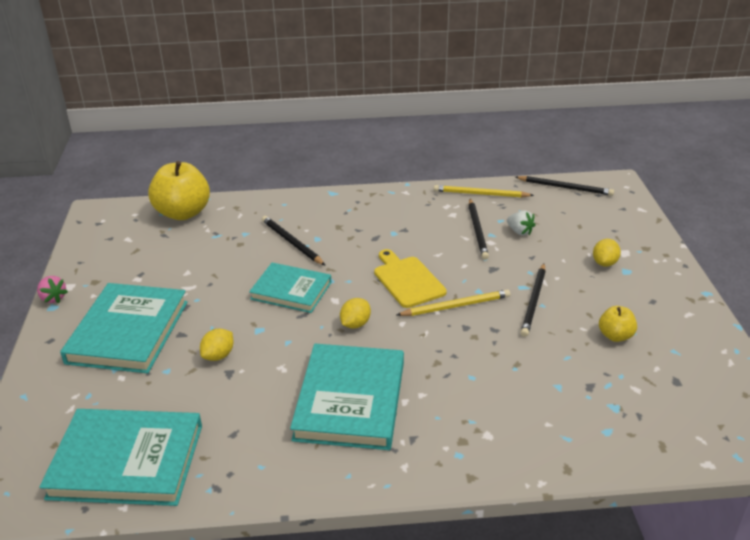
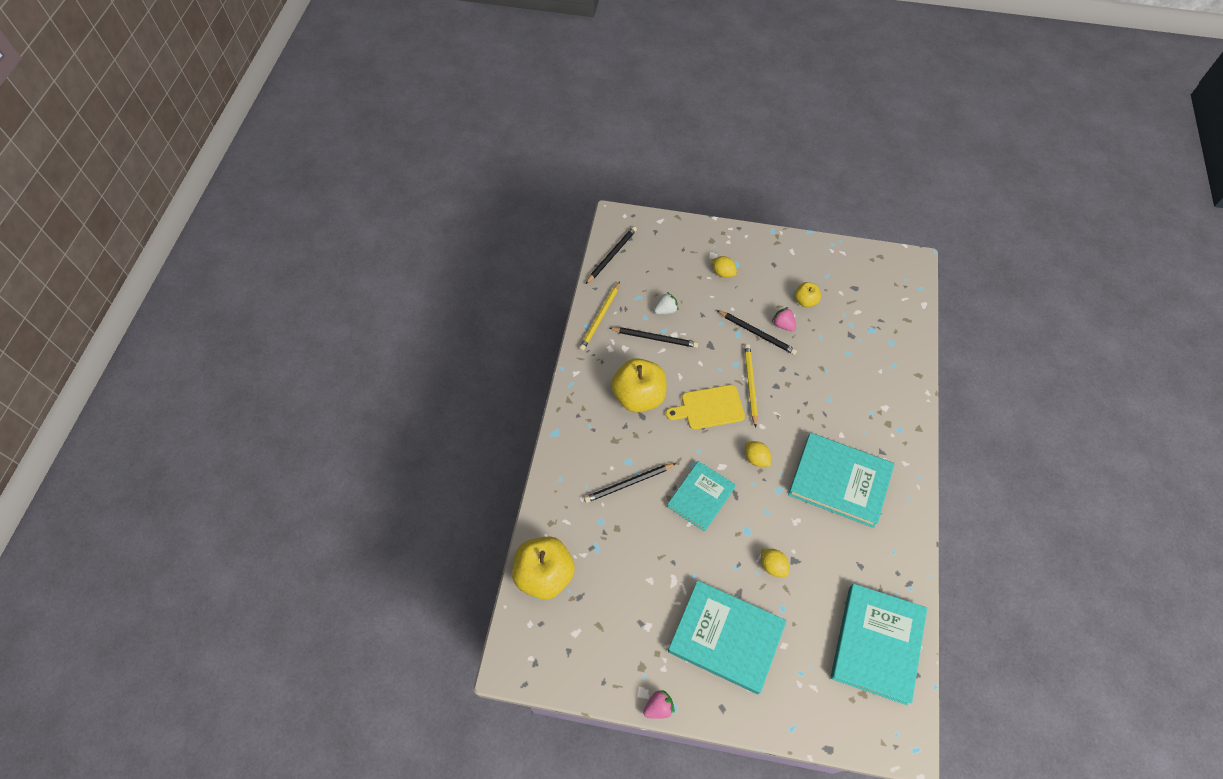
camera: 75 degrees left, 25 degrees up
none -> yellow apple [611,358,667,413]
none -> pink strawberry [772,307,796,331]

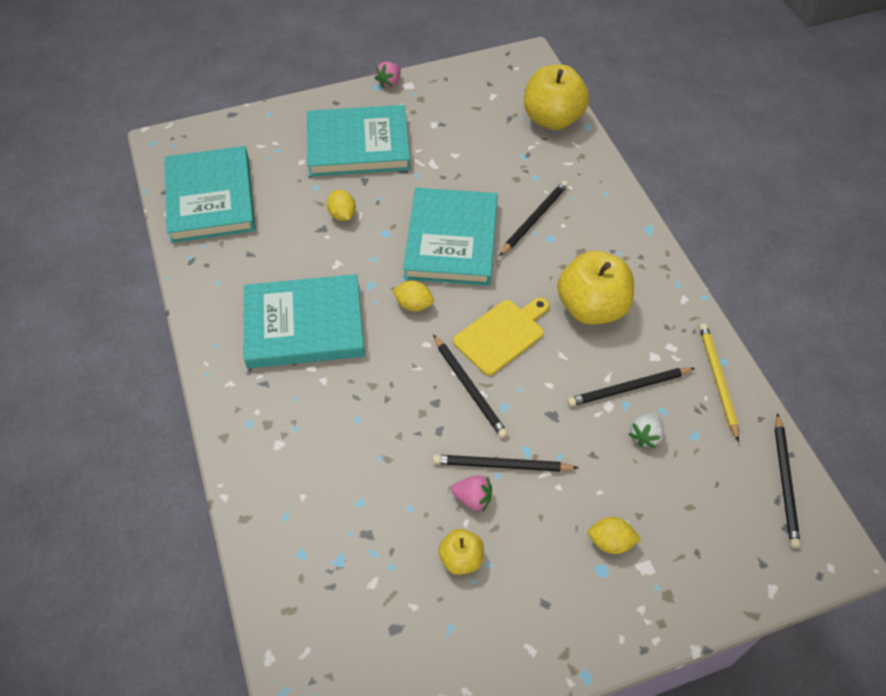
camera: 150 degrees right, 5 degrees down
turquoise book [667,461,736,532] -> turquoise book [403,188,498,286], size x1.55
yellow pencil [744,344,758,428] -> black pencil [433,334,508,438]
yellow lemon [761,549,789,577] -> yellow lemon turned 45 degrees clockwise [327,190,356,221]

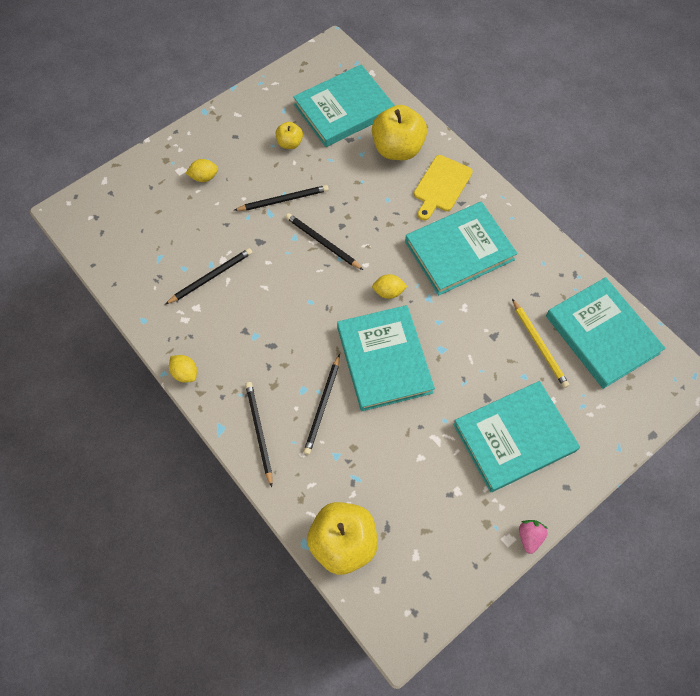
camera: 160 degrees right, 10 degrees up
yellow lemon [327,190,356,221] -> yellow lemon moved to [169,355,197,383]
pink strawberry [451,475,492,511] -> none
yellow cutting board [453,298,549,375] -> yellow cutting board moved to [414,155,473,220]
yellow apple [557,251,634,325] -> yellow apple moved to [372,105,427,160]
white strawberry [628,413,664,448] -> none
yellow pencil [699,323,739,442] -> yellow pencil moved to [512,299,569,388]
black pencil [775,413,801,548] -> black pencil moved to [245,382,272,487]
none -> turquoise book [293,64,395,147]

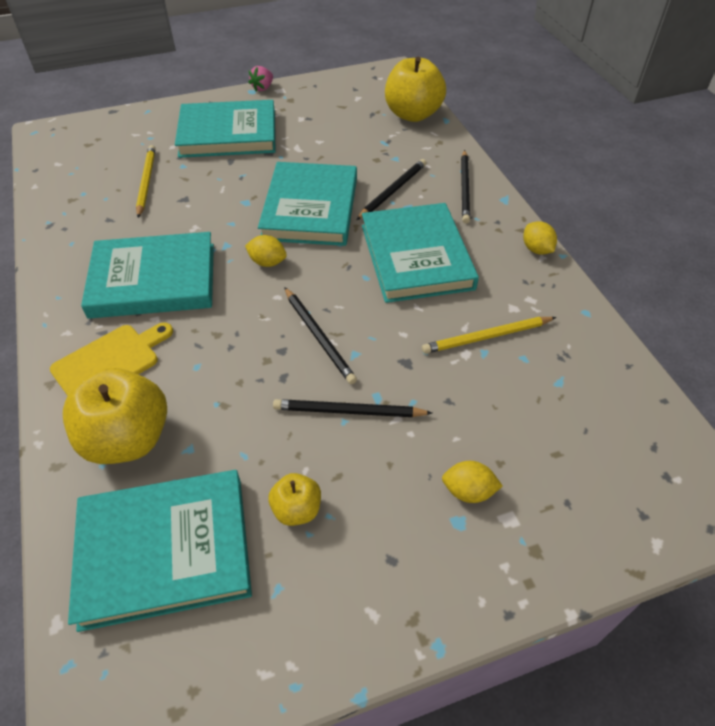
camera: 160 degrees left, 15 degrees down
black pencil [166,248,252,304] -> yellow pencil [422,317,556,354]
turquoise book [546,277,665,389] -> turquoise book moved to [362,203,479,303]

